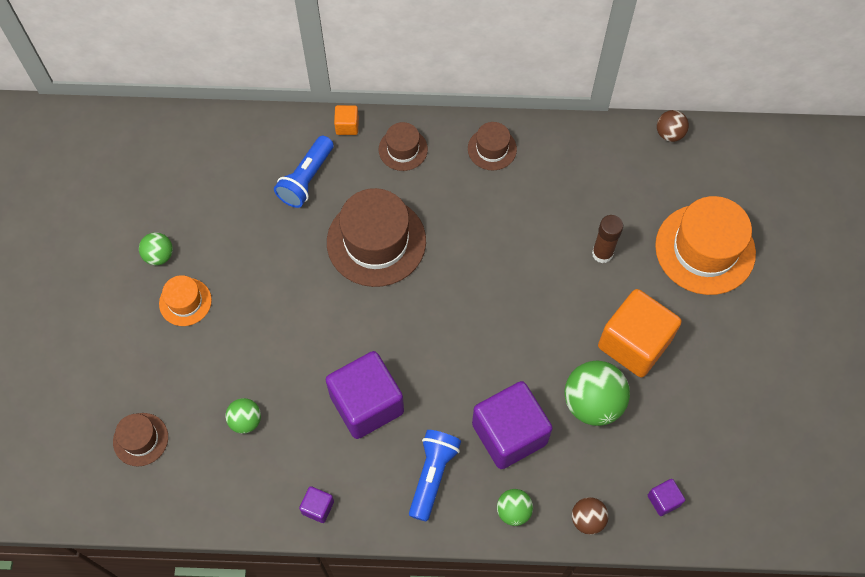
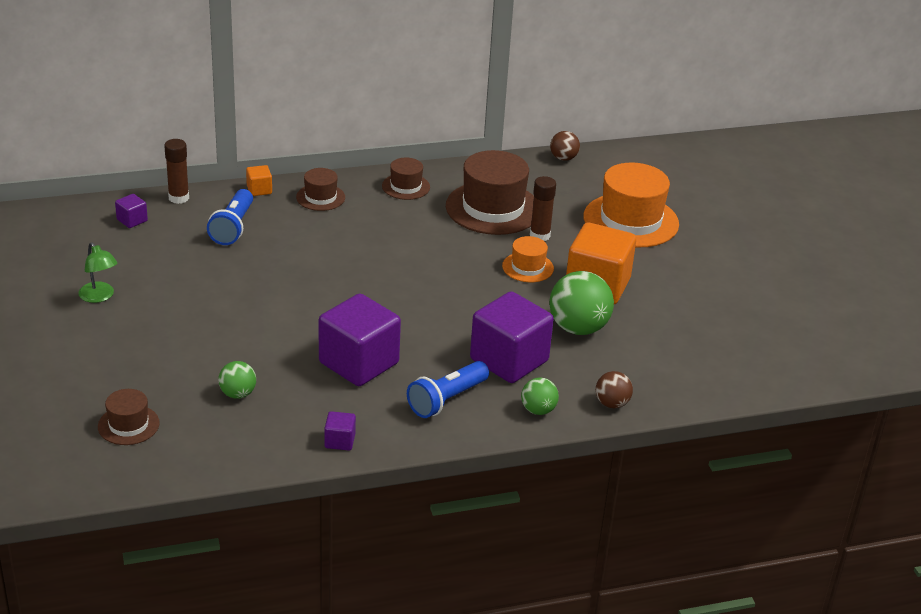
camera: 20 degrees left, 30 degrees down
green ball [139,232,173,265] -> green lamp [78,242,117,303]
orange hat [159,275,212,326] -> orange hat moved to [502,236,554,282]
brown hat [327,188,426,287] -> brown hat moved to [446,150,534,235]
blue flashlight [409,430,461,522] -> blue flashlight turned 135 degrees counterclockwise [407,361,489,418]
purple cube [648,479,685,516] -> purple cube moved to [115,194,148,228]
none -> brown glue stick [164,139,189,204]

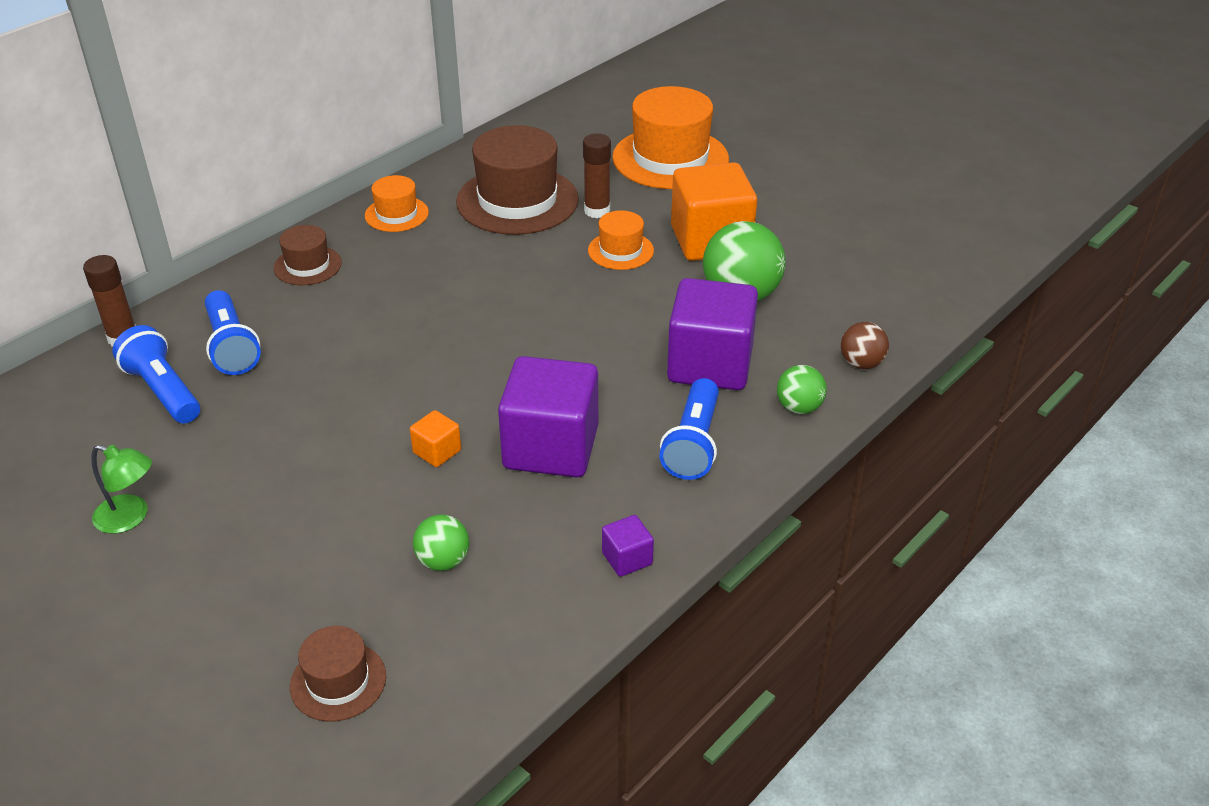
camera: 30 degrees left, 5 degrees up
purple cube [115,194,148,228] -> none
orange cube [246,165,272,196] -> orange cube moved to [410,410,461,467]
brown hat [382,158,430,200] -> orange hat [365,175,429,232]
brown ball [550,131,580,161] -> none
none -> blue flashlight [112,325,200,423]

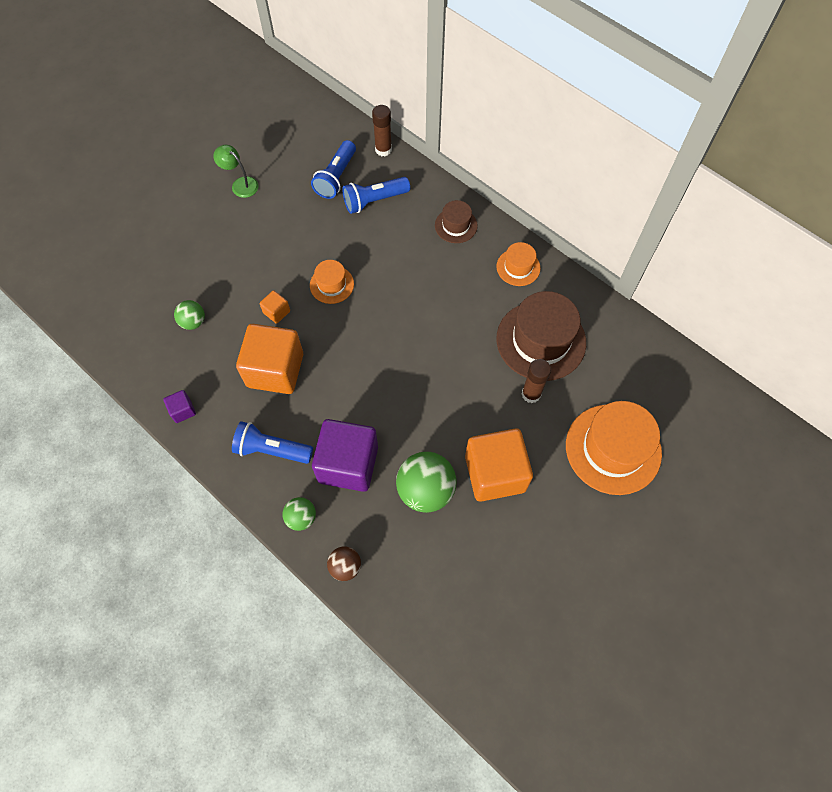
camera: 90 degrees right, 25 degrees up
green lamp [91,445,152,534] -> green lamp turned 105 degrees clockwise [213,145,259,198]
blue flashlight [112,325,200,423] -> blue flashlight turned 150 degrees clockwise [311,140,356,199]
brown hat [290,626,386,721] -> none
purple cube [498,356,598,477] -> orange cube [236,324,303,394]
orange hat [588,210,654,270] -> orange hat moved to [310,260,354,304]

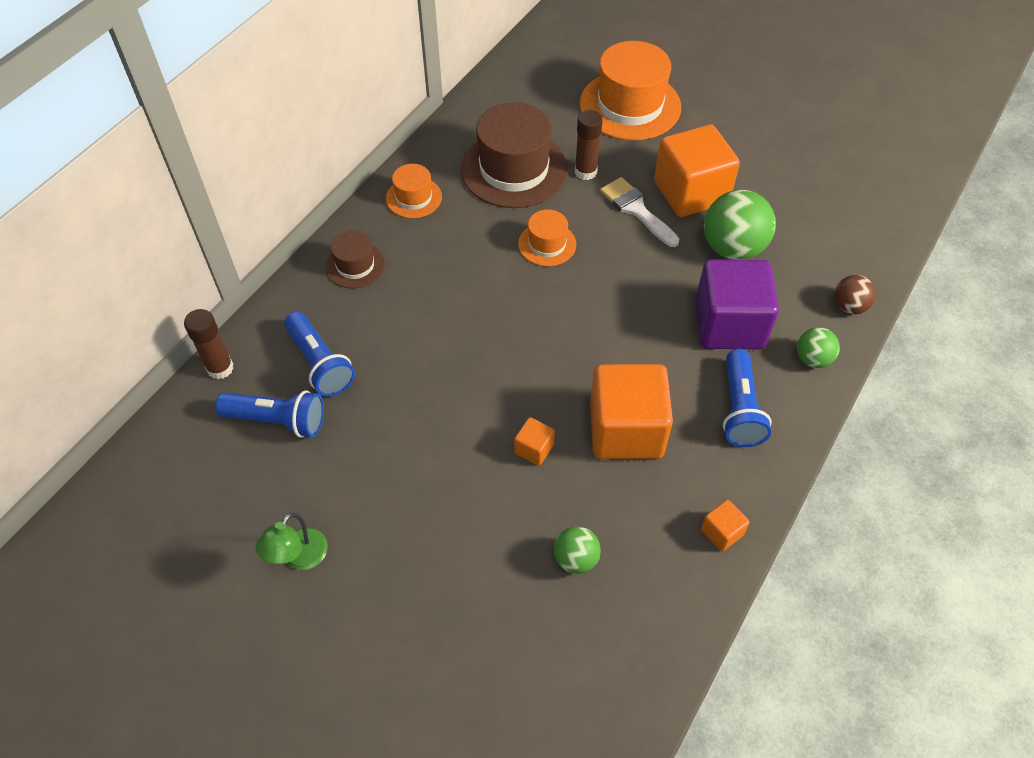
camera: 100 degrees left, 10 degrees down
purple cube [163,390,196,423] -> orange cube [701,500,750,551]
orange hat [310,260,354,304] -> orange hat moved to [518,209,576,266]
none -> white brush [600,177,679,247]

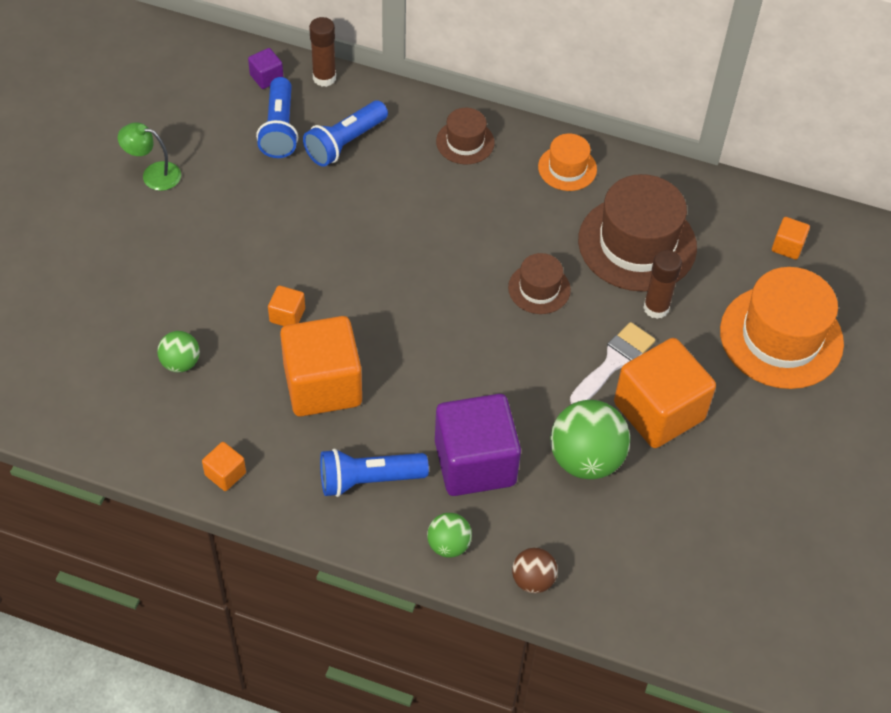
camera: 75 degrees right, 0 degrees up
orange hat [518,209,576,266] -> brown hat [508,253,571,314]
none -> purple cube [248,48,283,89]
none -> orange cube [772,217,810,260]

